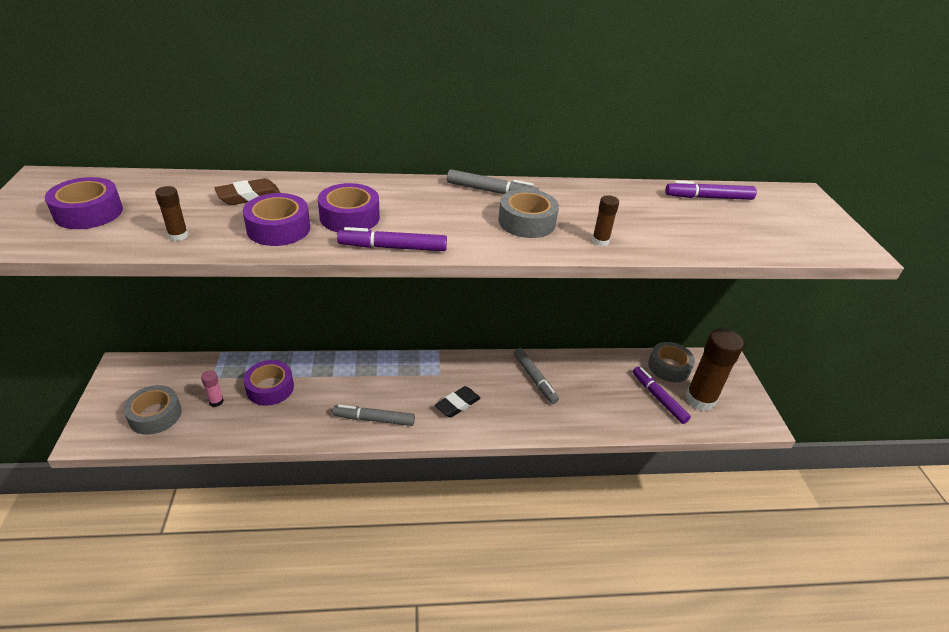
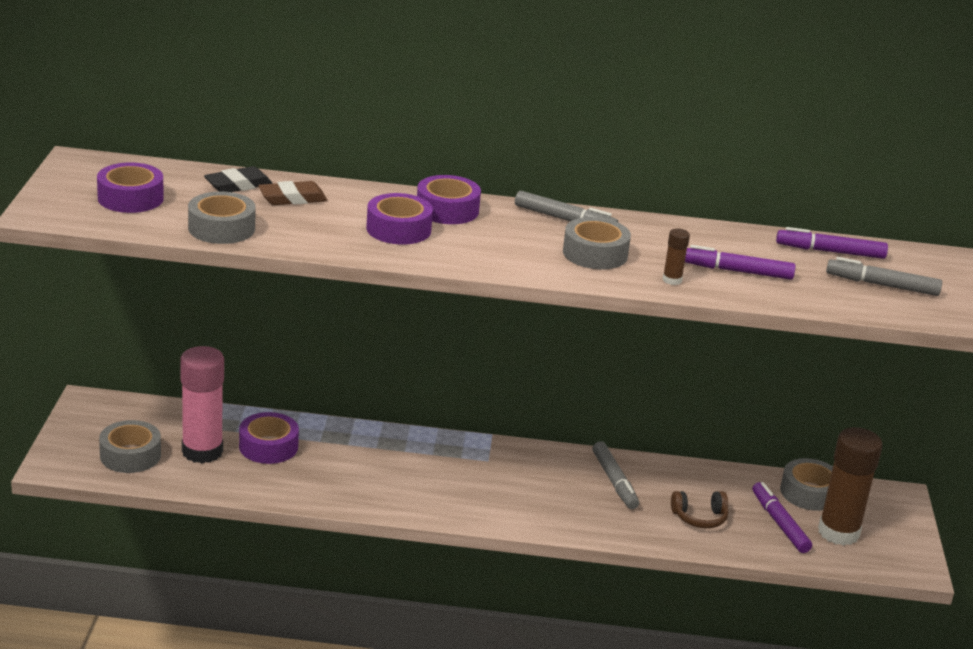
camera: 10 degrees right, 10 degrees down
brown glue stick [155,186,188,241] -> grey tape [188,192,256,244]
pink glue stick [201,371,224,407] -> pink glue stick [180,346,224,463], size x2.35
purple tape [243,193,310,246] -> purple tape moved to [417,175,481,224]
grey marker [333,405,415,426] -> grey marker moved to [826,257,942,296]
purple marker [337,227,447,251] -> purple marker moved to [685,245,796,280]
black eraser [435,386,481,418] -> black eraser moved to [204,166,273,192]
none -> brown headphones [671,491,728,528]

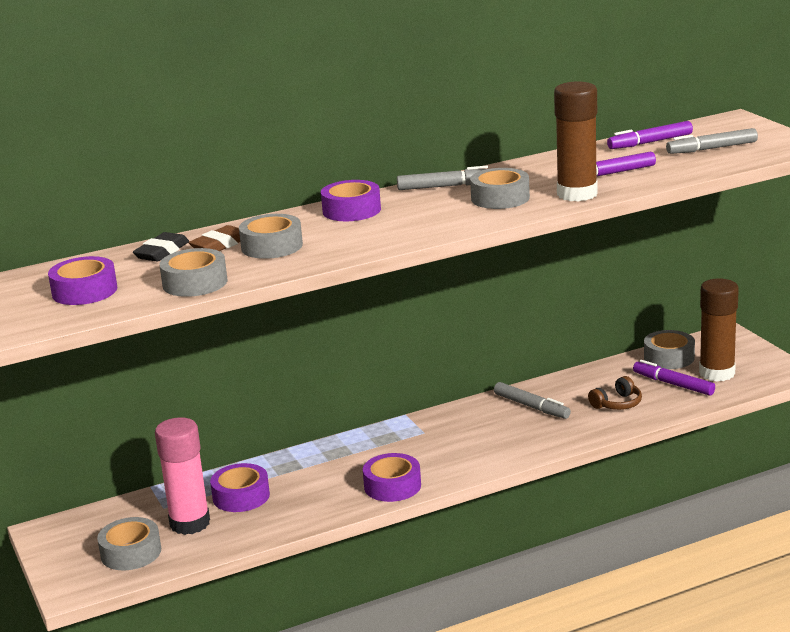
camera: 25 degrees left, 5 degrees down
purple tape [366,193,433,244] -> purple tape moved to [363,453,421,502]
brown glue stick [663,229,690,285] -> brown glue stick [554,81,598,201], size x2.35
none -> grey tape [239,214,303,259]

